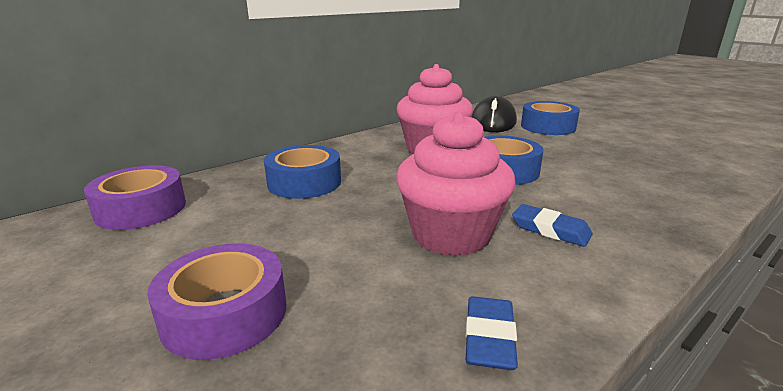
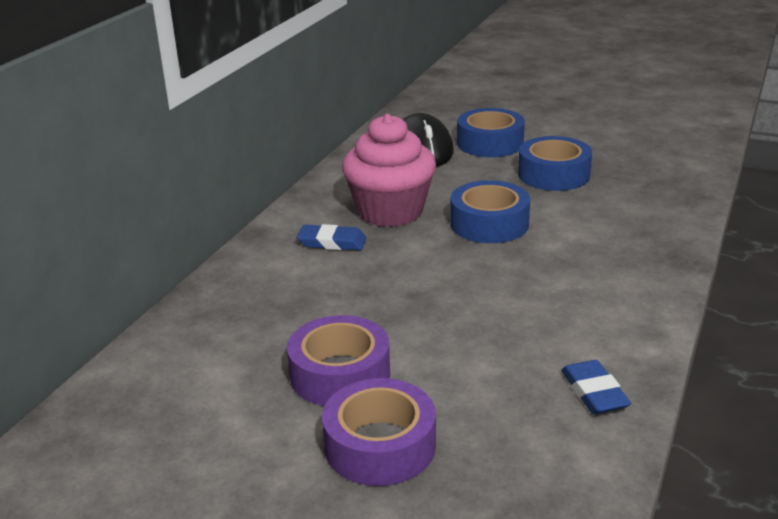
camera: 25 degrees left, 5 degrees up
purple tape [84,165,186,230] -> purple tape moved to [287,315,390,406]
blue tape [264,145,341,199] -> blue tape moved to [518,136,592,191]
pink cupcake [396,111,515,256] -> none
blue eraser [512,204,593,247] -> blue eraser moved to [297,224,366,250]

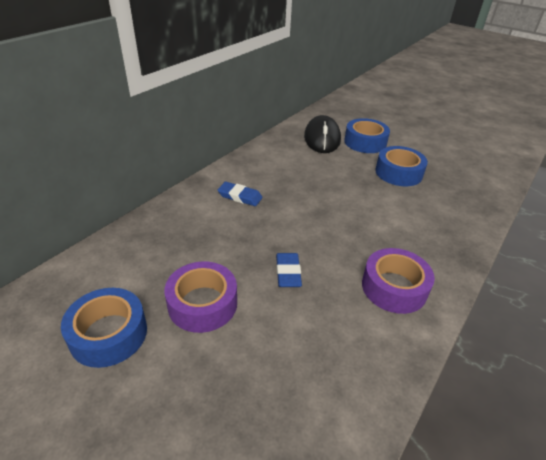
camera: 10 degrees right, 10 degrees up
purple tape [322,378,436,486] -> purple tape moved to [362,248,435,314]
pink cupcake [342,114,436,227] -> none
blue tape [450,180,530,243] -> blue tape moved to [61,288,147,368]
blue eraser [561,360,631,414] -> blue eraser moved to [276,253,302,287]

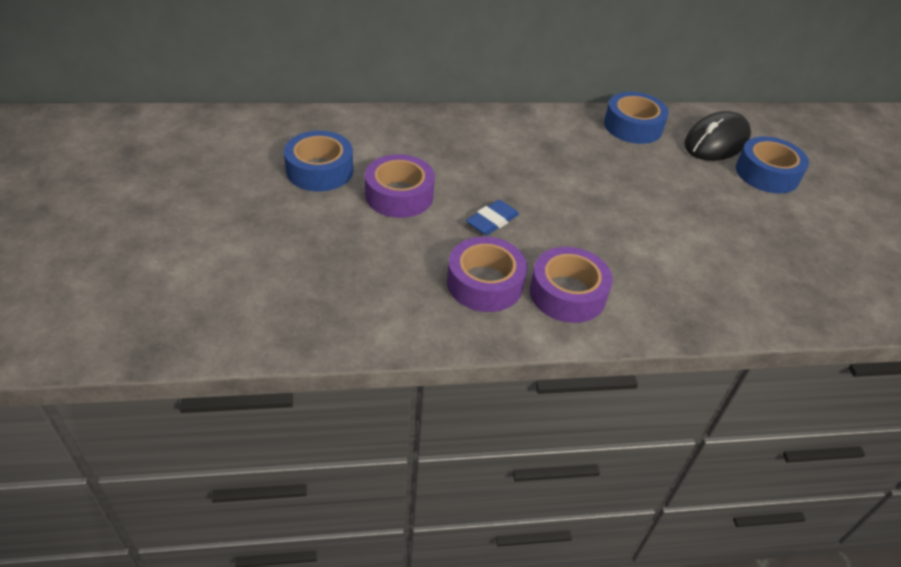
camera: 45 degrees right, 5 degrees up
blue eraser [218,182,263,206] -> none
blue tape [375,146,428,186] -> blue tape moved to [604,92,669,144]
none -> purple tape [447,237,527,312]

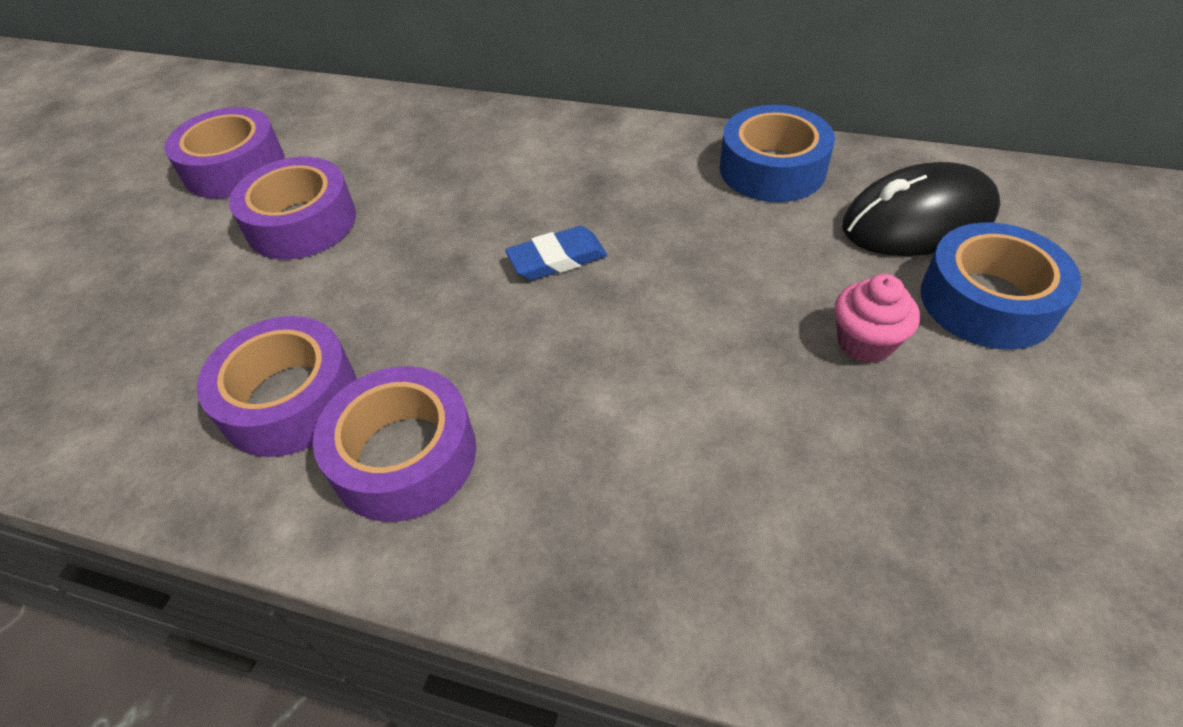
camera: 30 degrees right, 5 degrees up
blue tape [284,131,353,191] -> purple tape [164,107,285,198]
blue eraser [466,200,519,235] -> blue eraser moved to [505,226,607,280]
none -> pink cupcake [834,274,920,363]

